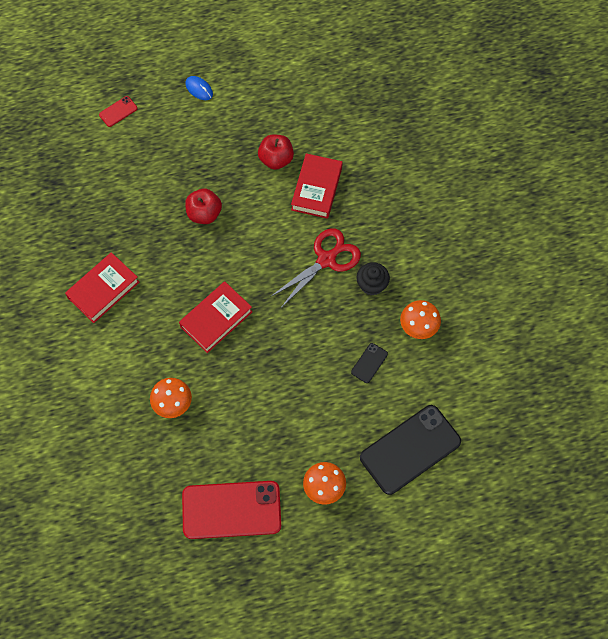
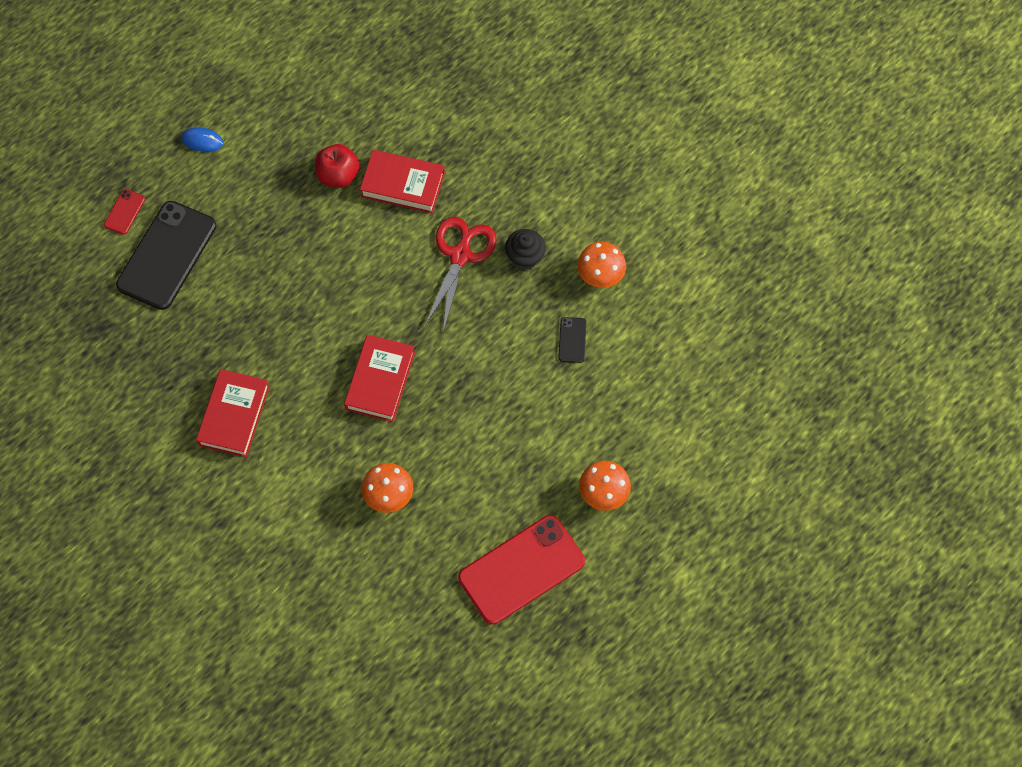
camera: 30 degrees left, 0 degrees up
red apple [185,188,222,224] -> none
red book [291,153,343,219] -> red book turned 60 degrees counterclockwise [360,150,445,213]
black phone [360,405,461,495] -> black phone moved to [116,201,216,310]

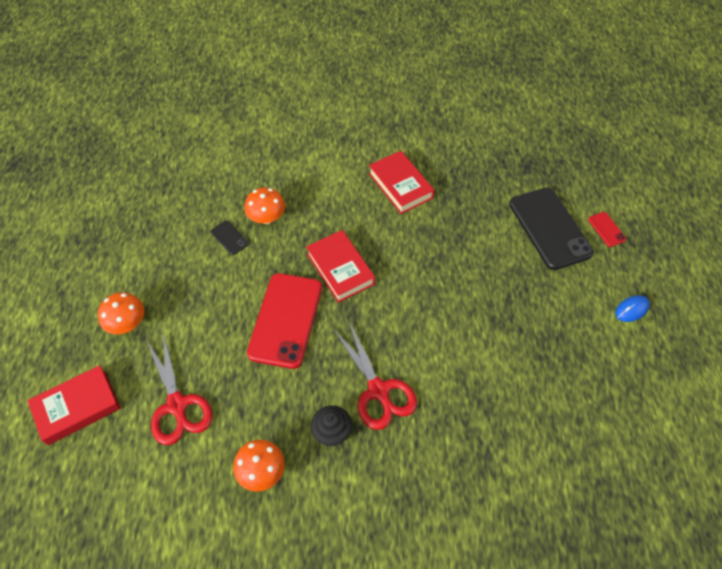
camera: 135 degrees right, 10 degrees down
red apple [315,144,360,188] -> none
red book [360,150,445,213] -> red book moved to [27,365,121,445]
red phone [458,515,585,625] -> red phone moved to [247,273,322,369]
black phone [558,317,586,363] -> black phone moved to [211,221,249,255]
none -> red scissors [146,333,213,445]

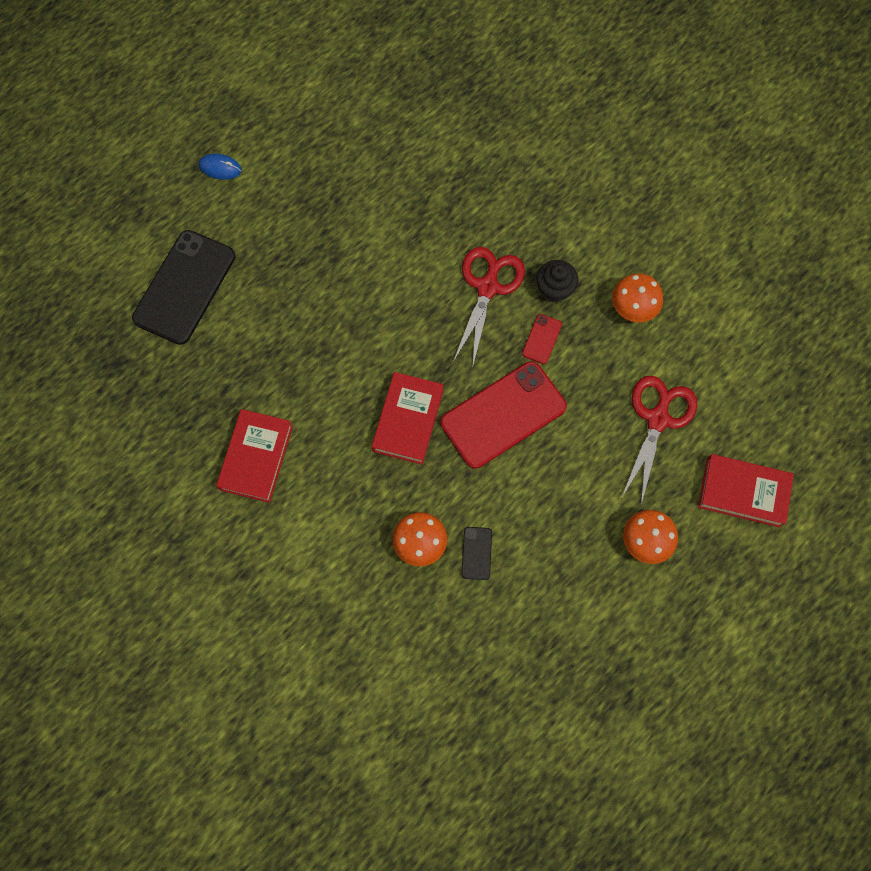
camera: 135 degrees left, 15 degrees up
red phone [588,212,626,247] -> red phone moved to [522,314,562,364]

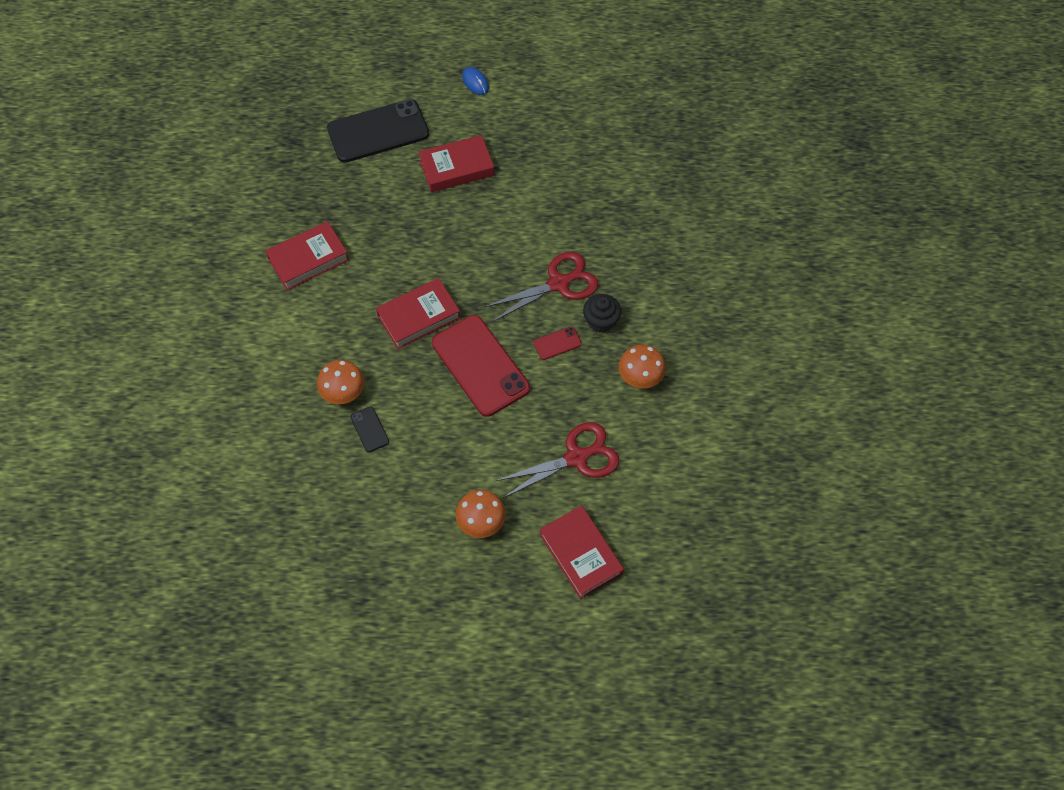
camera: 45 degrees right, 10 degrees down
red phone [441,361,567,469] -> red phone turned 45 degrees clockwise [432,315,530,417]
black phone [461,527,492,580] -> black phone turned 75 degrees counterclockwise [351,407,389,453]
none -> red book [419,135,495,192]

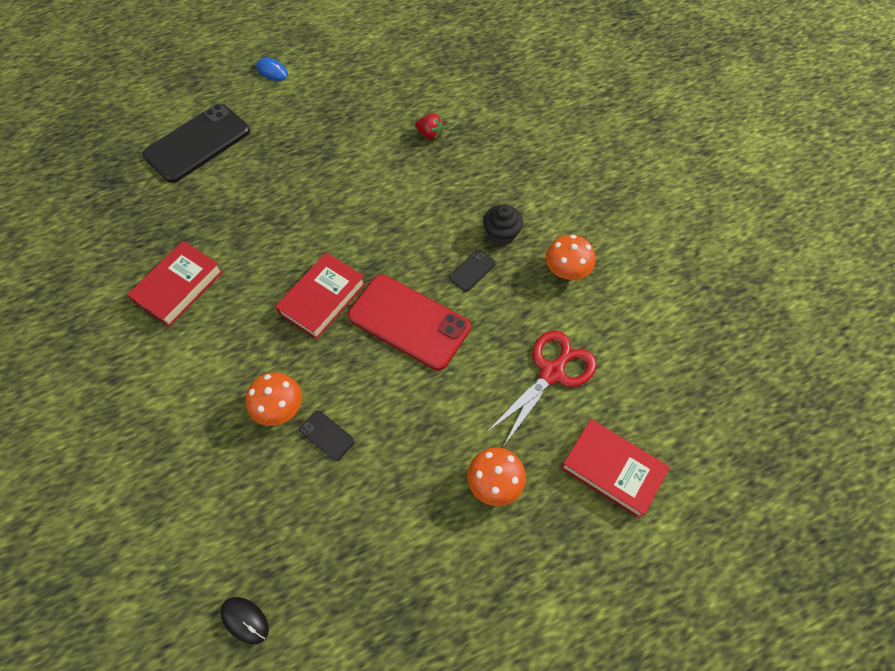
camera: 25 degrees left, 0 degrees up
red book [419,135,495,192] -> none
red scissors [485,252,598,322] -> none
red phone [534,327,582,360] -> black phone [449,249,496,292]
none -> black mouse [220,597,269,644]
none -> red strawberry [415,114,444,141]

